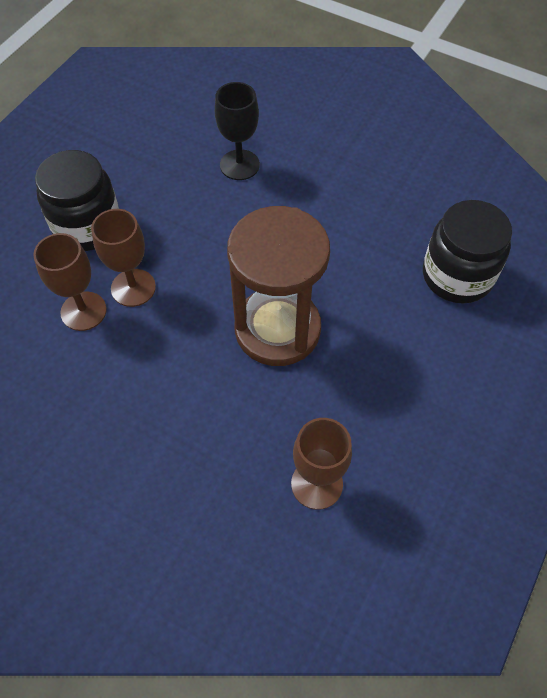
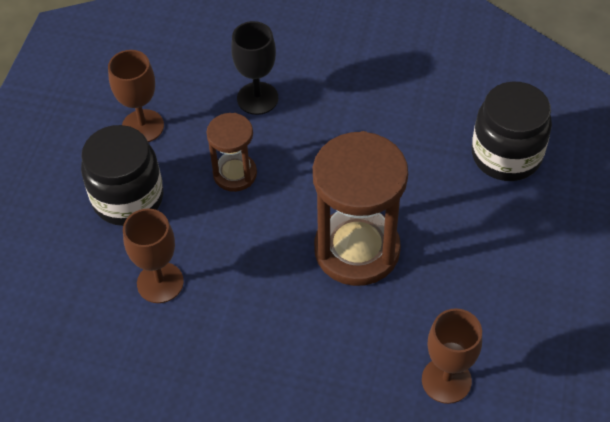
camera: 15 degrees left, 5 degrees down
brown goblet [91,209,156,307] -> brown goblet moved to [108,50,164,142]
none -> brown hourglass [206,113,257,192]

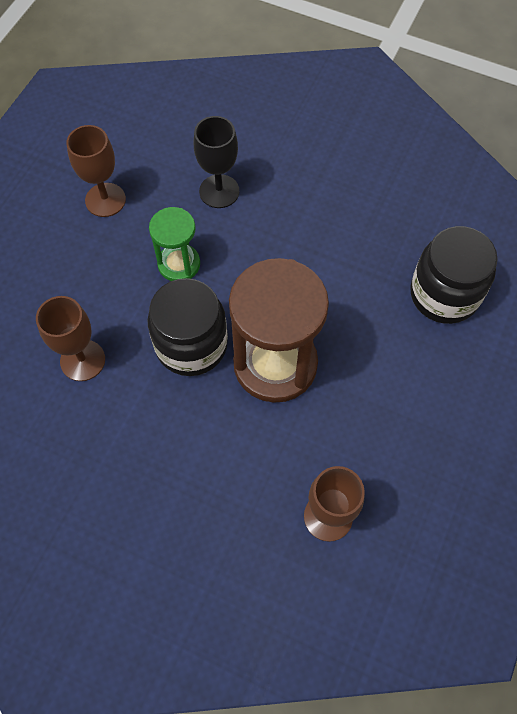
camera: 10 degrees right, 10 degrees up
black jar [81,125,163,226] -> black jar moved to [148,278,228,376]
brown hourglass [206,113,257,192] -> green hourglass [149,207,200,281]

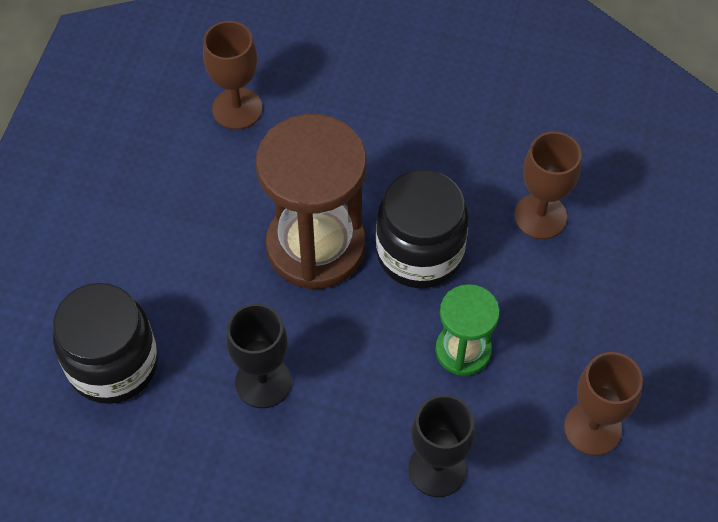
camera: 170 degrees right, 5 degrees down
none -> black goblet [226,304,292,408]

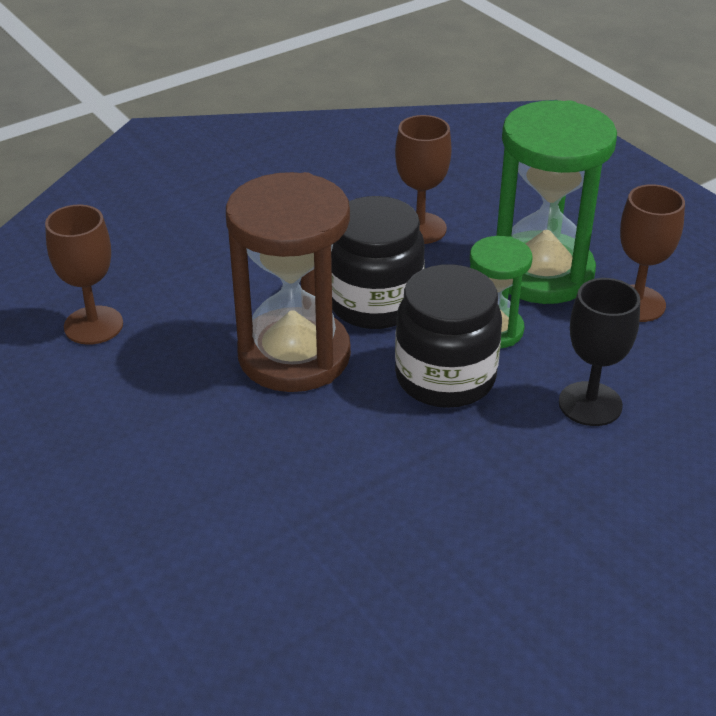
camera: 50 degrees left, 20 degrees down
black jar [53,283,158,404] -> black jar moved to [395,264,502,408]
black goblet [226,304,292,408] -> none
none -> green hourglass [496,100,617,304]

